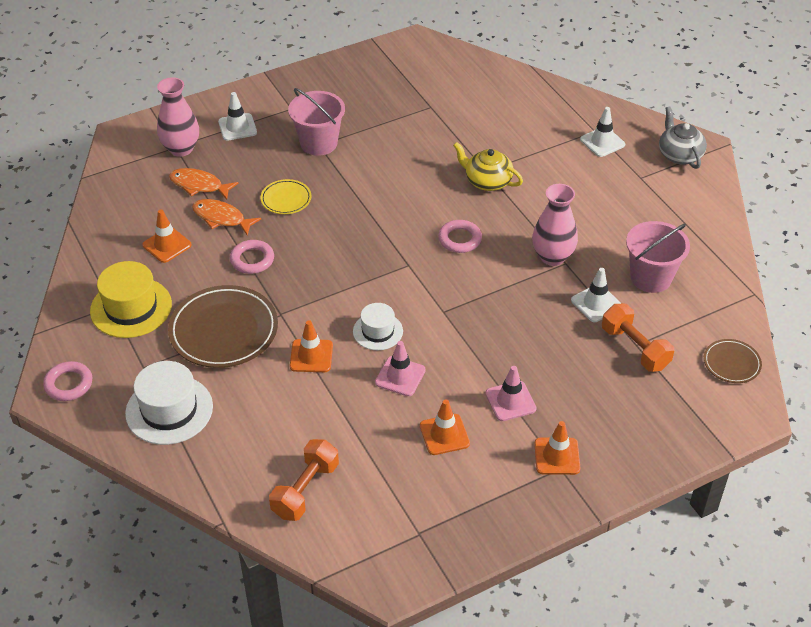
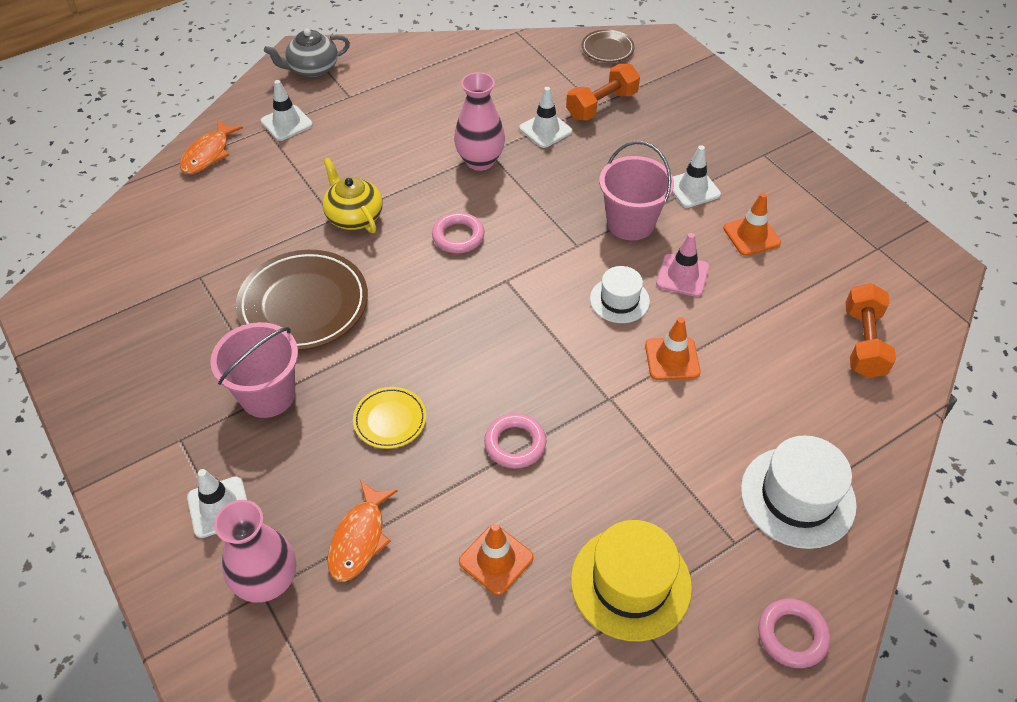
camera: 95 degrees left, 5 degrees up
brown plate [168,285,278,368] -> brown plate moved to [236,250,368,351]
orange fish [192,199,261,235] -> orange fish moved to [180,119,243,174]
orange dumbbell [269,439,339,521] -> orange dumbbell turned 75 degrees clockwise [845,283,896,378]
yellow teapot [453,142,523,191] -> yellow teapot turned 120 degrees clockwise [323,158,383,233]
pink traffic cone [485,366,537,421] -> white traffic cone [672,145,721,208]
orange traffic cone [534,421,580,475] -> none
pink bucket [626,221,690,293] -> pink bucket moved to [599,141,674,241]

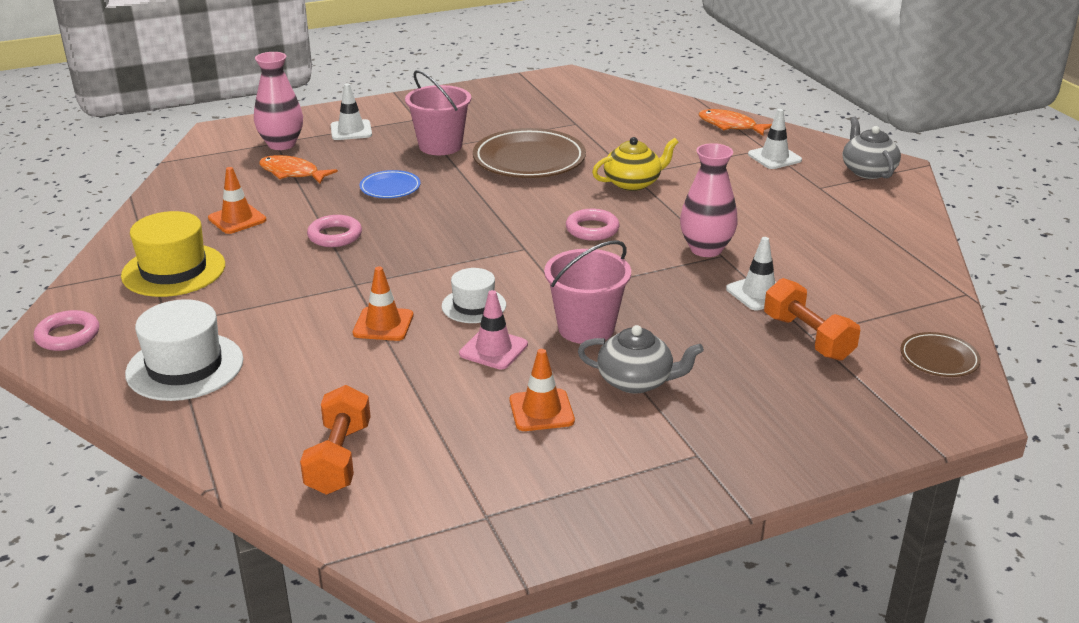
camera: 100 degrees right, 20 degrees down
yellow plate [353,387,426,449] -> blue plate [360,170,421,198]
white traffic cone [672,145,721,208] -> grey teapot [578,325,704,394]
orange dumbbell [845,283,896,378] -> orange dumbbell turned 75 degrees clockwise [300,385,371,495]

